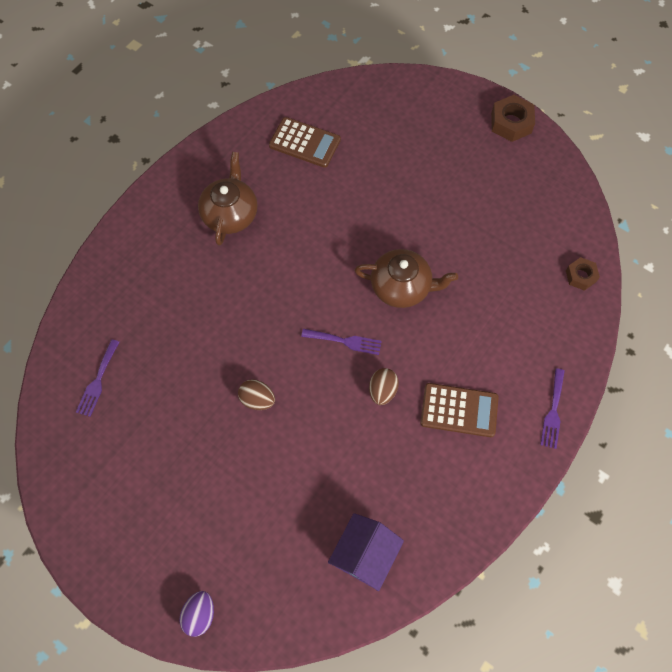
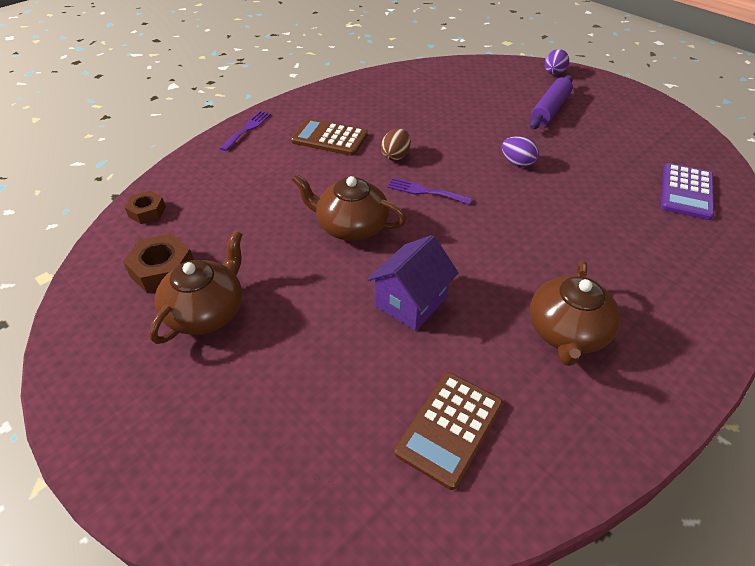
camera: 170 degrees left, 20 degrees down
purple fork [76,339,120,417] -> purple calculator [661,163,714,220]
brown egg [238,379,275,410] -> purple egg [502,136,539,167]
brown calculator [269,117,341,168] -> brown calculator turned 90 degrees counterclockwise [394,372,503,490]
purple house [328,513,404,591] -> purple house moved to [367,235,458,331]
brown nut [491,95,535,142] -> brown nut moved to [123,234,194,293]
none -> brown teapot [149,230,243,344]
none -> purple rolling pin [530,75,573,129]

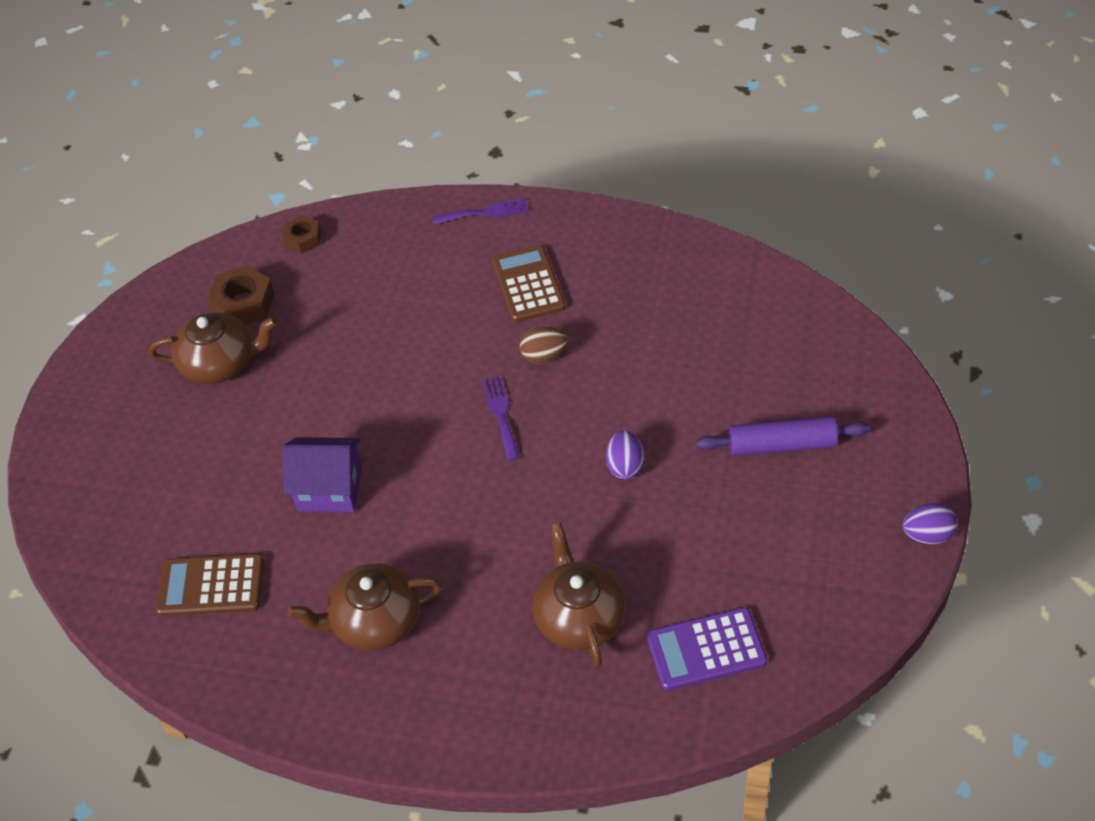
camera: 60 degrees right, 5 degrees up
brown teapot [292,174,406,241] -> brown teapot moved to [532,522,626,667]
purple egg [545,49,569,75] -> purple egg moved to [902,503,957,544]

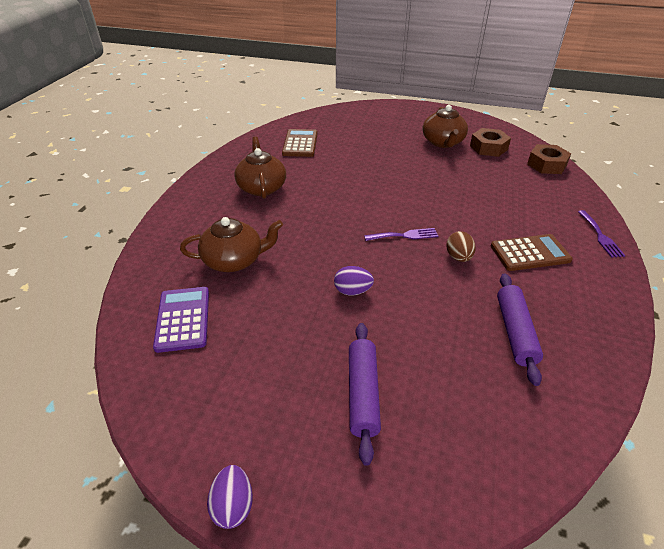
camera: 90 degrees right, 10 degrees down
brown nut [283,215,321,253] -> brown nut [527,144,571,174], size x1.56
purple house [283,437,362,512] -> none
none -> purple rolling pin [497,273,543,386]

